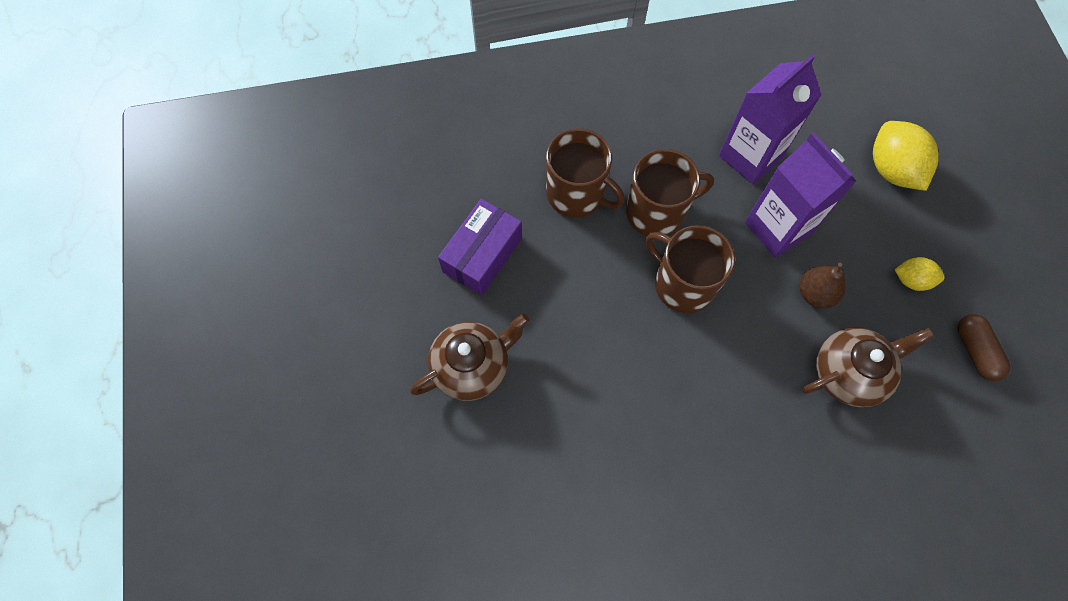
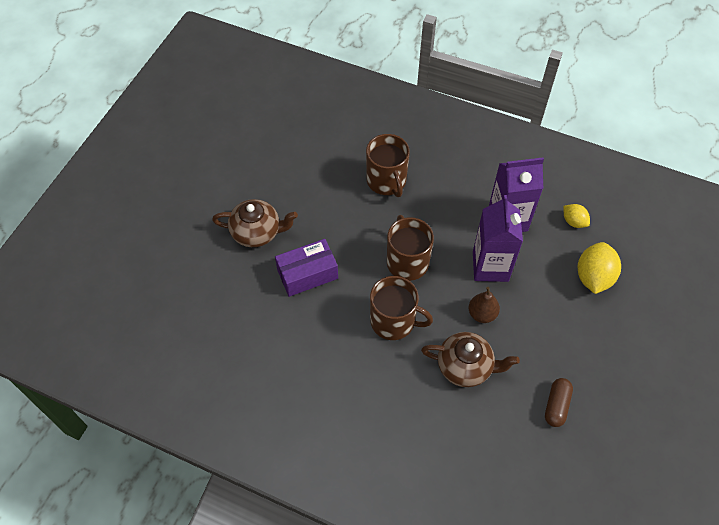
camera: 35 degrees right, 10 degrees down
purple box [438,199,522,296] -> purple box moved to [275,239,338,297]
brown mug [626,149,714,236] -> brown mug moved to [370,276,433,340]
yellow lemon [894,257,945,291] -> yellow lemon moved to [563,204,590,228]

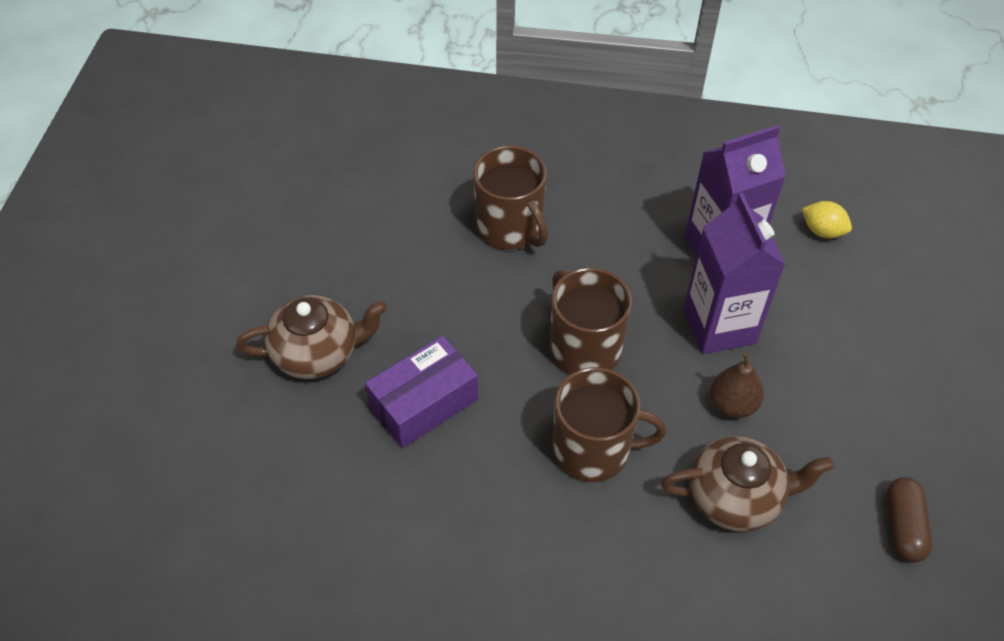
camera: 15 degrees left, 5 degrees down
yellow lemon [578,242,621,294] -> none

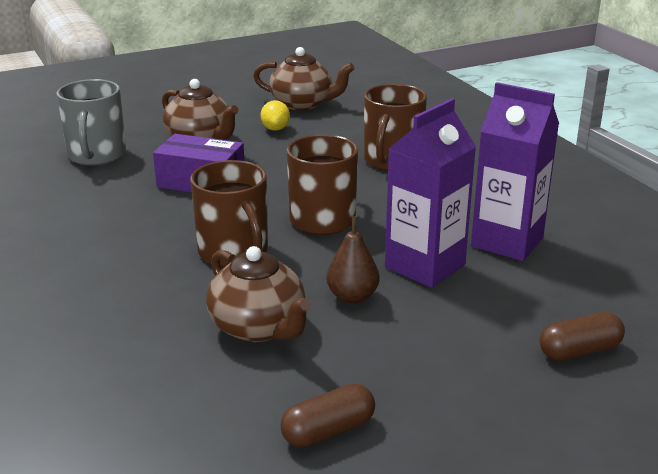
camera: 55 degrees right, 25 degrees down
yellow lemon [802,201,852,238] -> yellow lemon moved to [261,100,290,131]
none -> grey mug [56,79,126,166]
none -> brown teapot [253,47,355,110]
none -> brown capsule [540,312,625,361]

